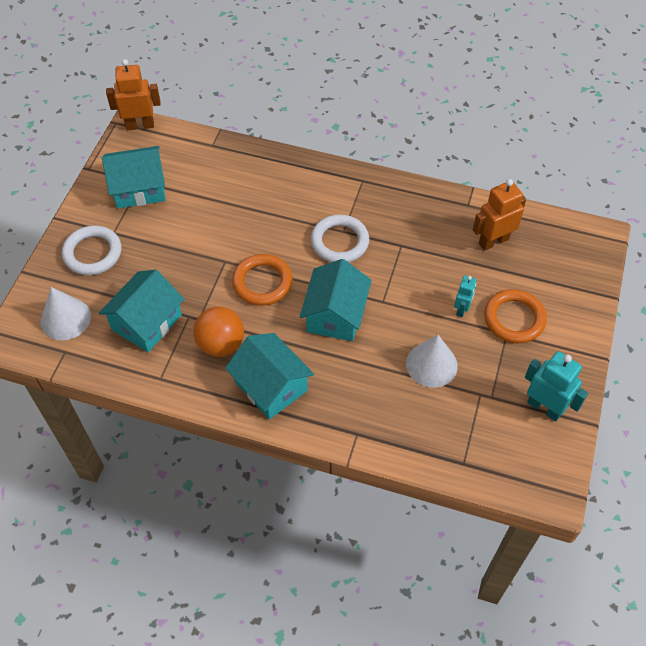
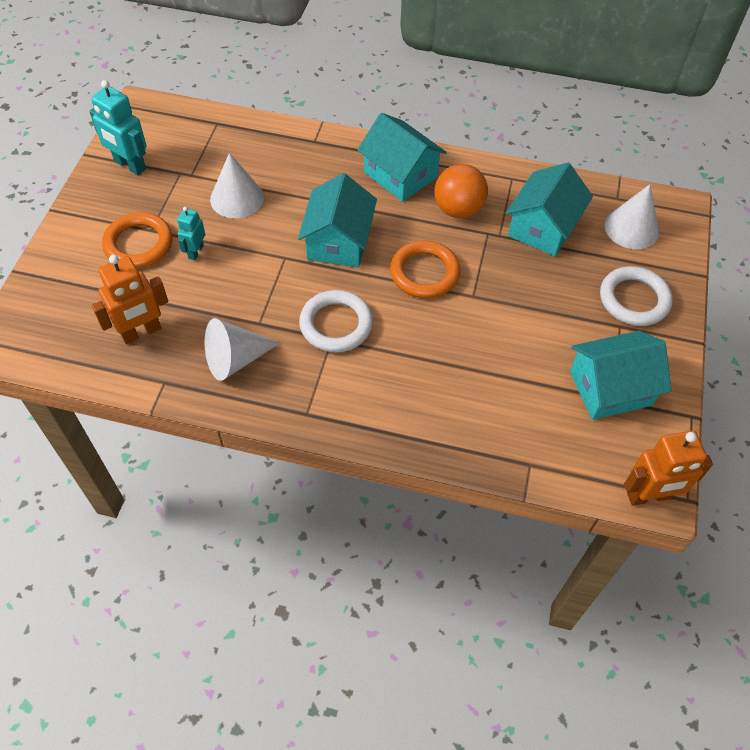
camera: 175 degrees right, 0 degrees up
none -> white cone [205,318,280,381]

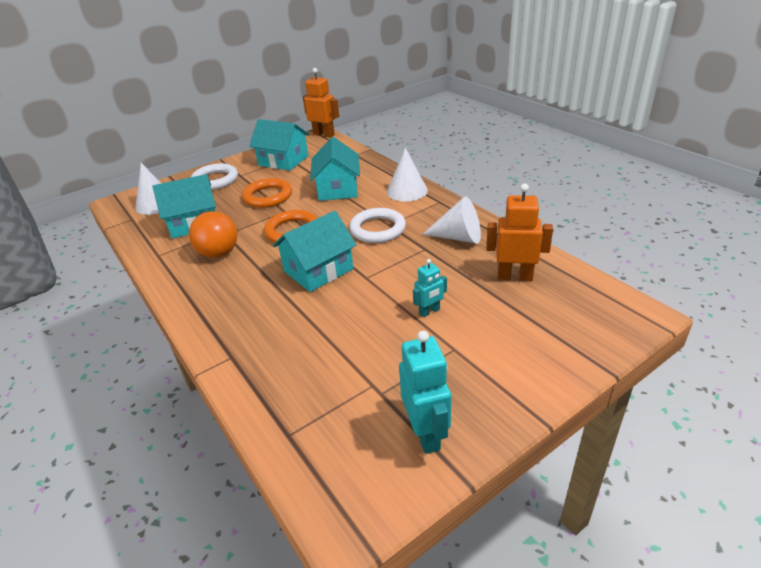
camera: 135 degrees left, 20 degrees down
orange ring [102,212,173,268] -> orange ring moved to [242,178,292,208]
white cone [210,153,264,218] -> white cone moved to [387,148,428,202]
turquoise house [357,113,447,202] -> turquoise house moved to [310,137,360,201]

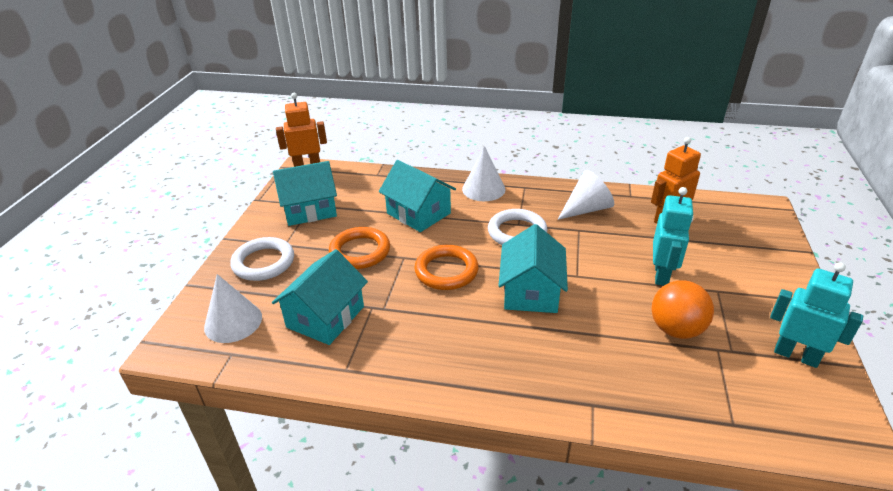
camera: 45 degrees left, 0 degrees up
orange ball [189,211,237,258] -> orange ball moved to [652,280,714,339]
turquoise robot [413,259,447,317] -> turquoise robot [653,187,694,286], size x1.70

